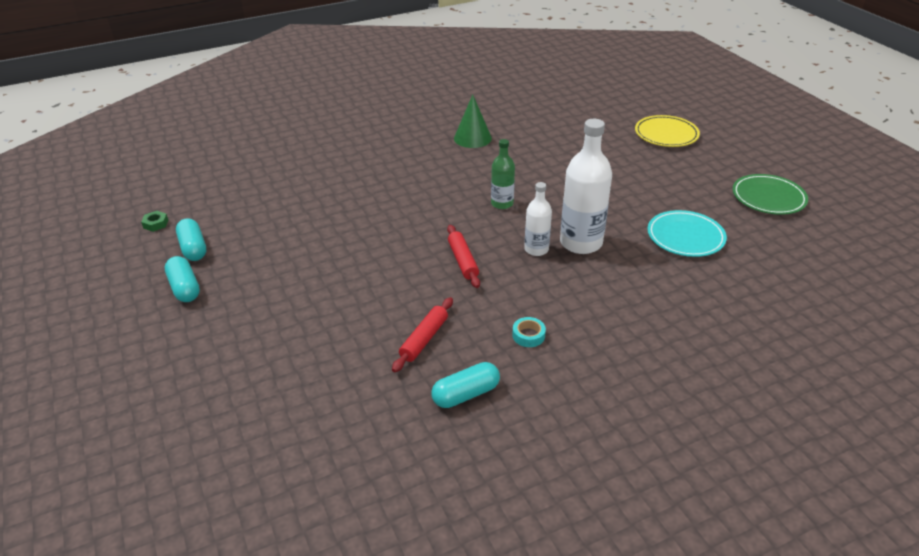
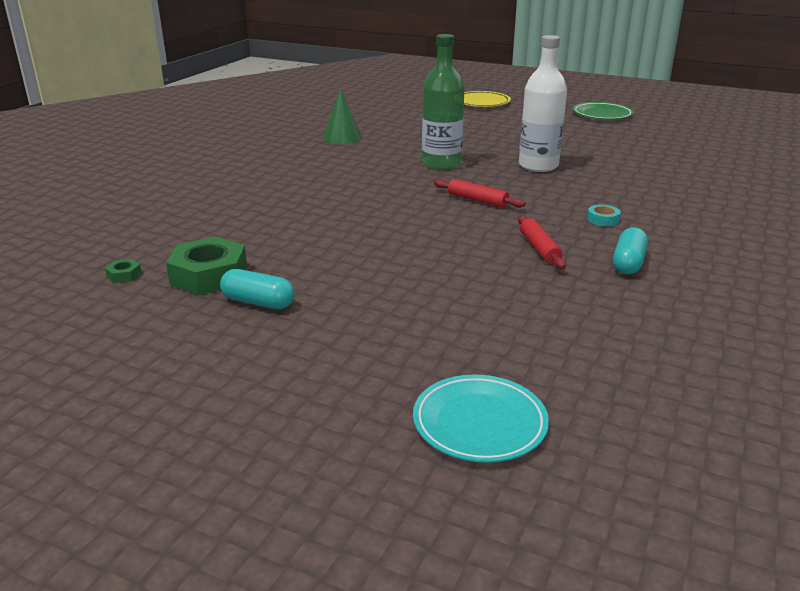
camera: 40 degrees left, 10 degrees down
turquoise capsule [176,218,206,261] -> green nut [166,236,247,295]
green bottle [491,139,515,209] -> green bottle [422,34,465,170], size x1.76
white bottle [524,182,552,256] -> none
turquoise plate [647,210,727,257] -> turquoise plate moved to [413,375,549,463]

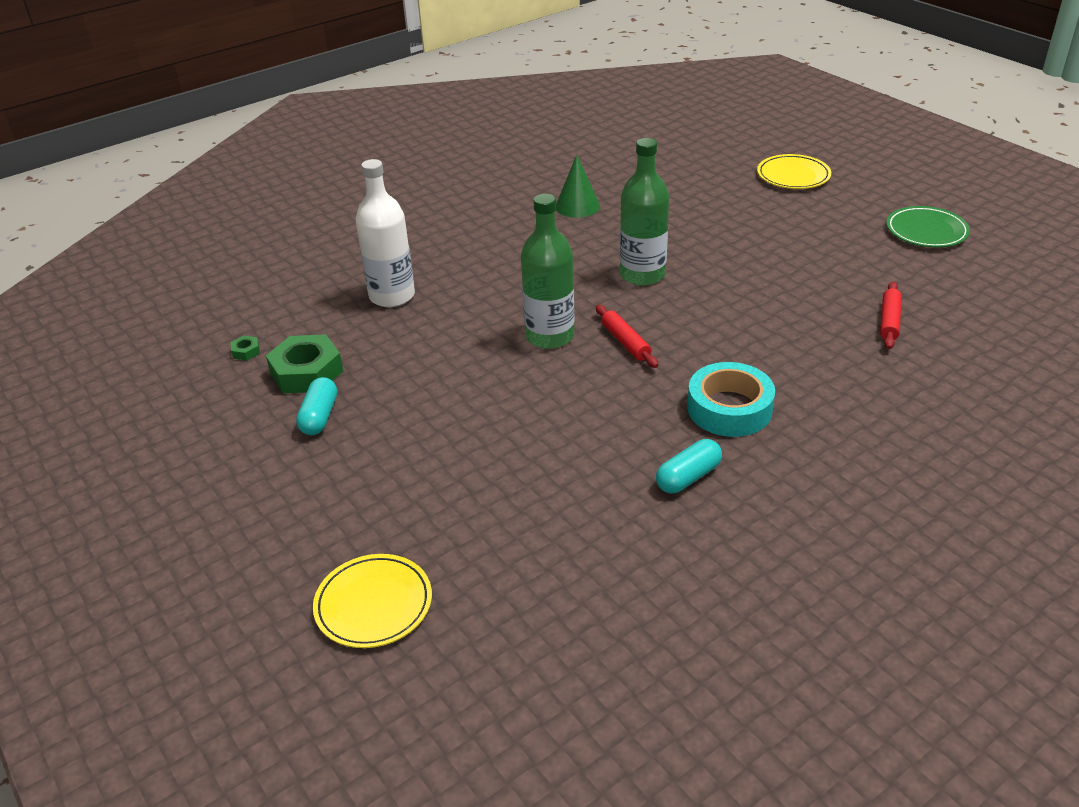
camera: 30 degrees right, 10 degrees up
turquoise capsule [220,269,295,309] -> turquoise capsule turned 45 degrees clockwise [296,377,337,435]
turquoise plate [413,375,549,463] -> yellow plate [313,554,432,648]
red rolling pin [518,215,566,269] -> red rolling pin moved to [880,282,902,349]
white bottle [519,35,567,172] -> white bottle moved to [356,159,415,307]
turquoise tape [587,204,621,226] -> turquoise tape [687,362,775,437], size x2.34
none -> green bottle [521,194,575,349]

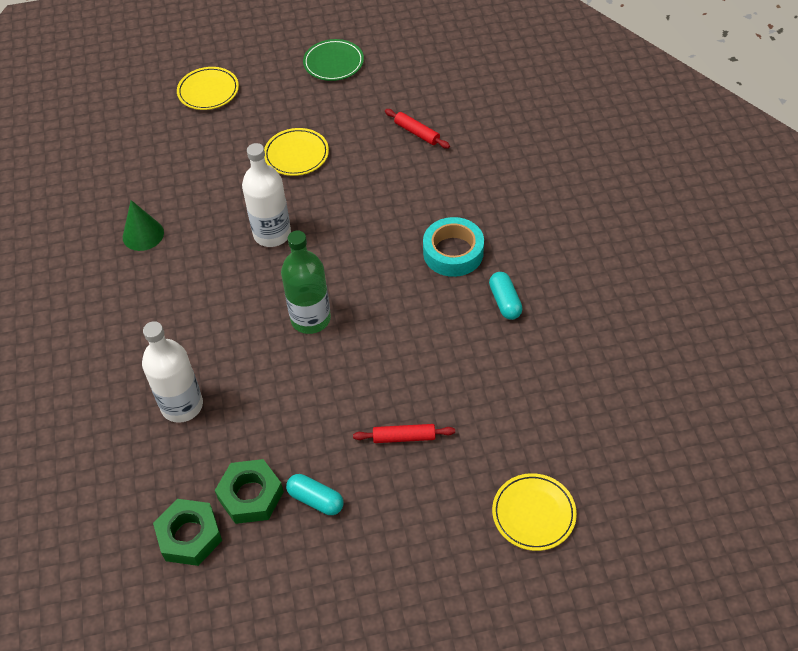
camera: 65 degrees left, 15 degrees up
green nut [231,336,260,360] -> green nut [153,499,222,566], size x2.35
red rolling pin [596,305,658,368] -> red rolling pin moved to [353,424,455,443]
green bottle [620,138,669,286] -> white bottle [242,143,291,247]
none -> yellow plate [264,128,329,176]

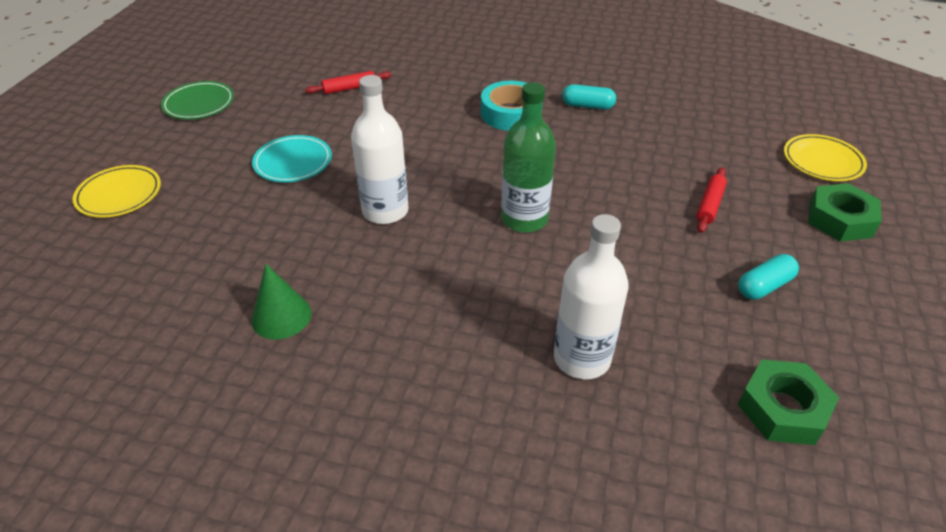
camera: 65 degrees left, 10 degrees down
green nut [215,459,284,524] -> green nut moved to [808,183,882,242]
yellow plate [264,128,329,176] -> turquoise plate [252,135,332,182]

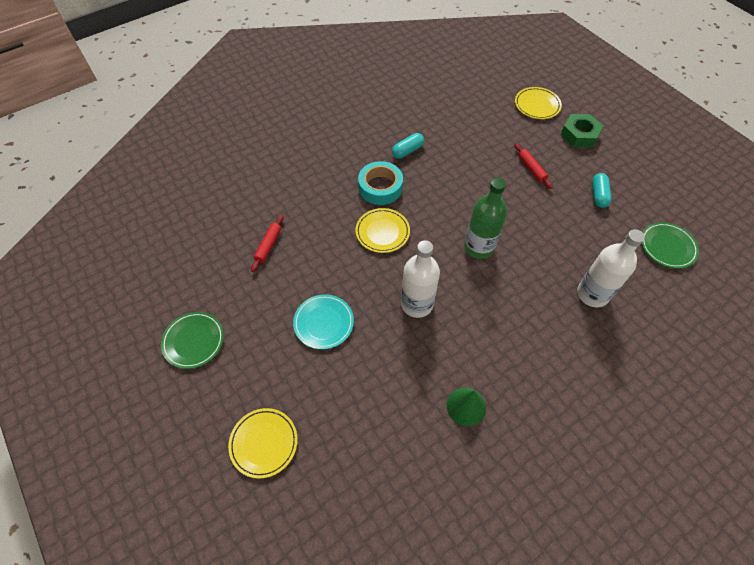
camera: 50 degrees left, 15 degrees up
green nut [738,360,839,445] -> green plate [641,222,699,269]
none -> yellow plate [355,208,410,253]

